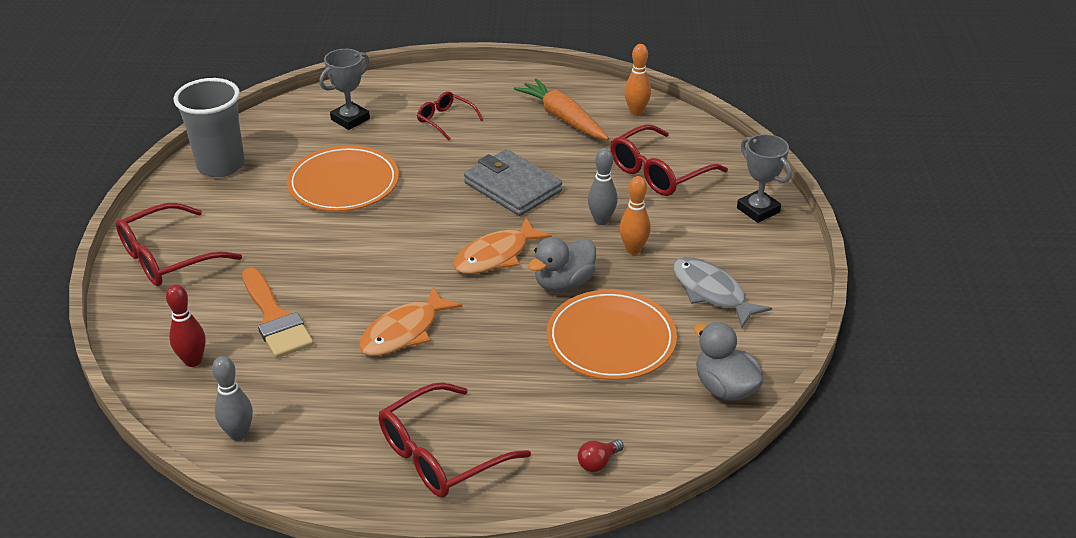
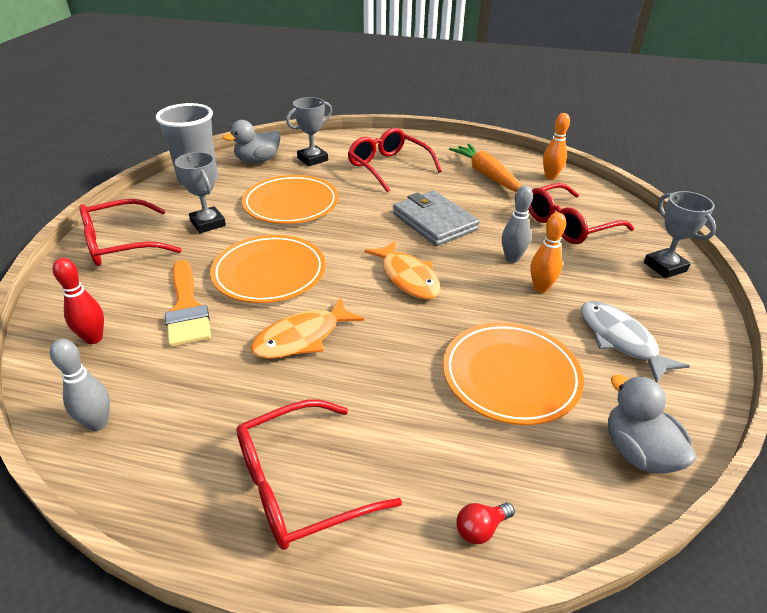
camera: 10 degrees right, 0 degrees up
red glasses [417,91,483,140] -> red glasses [348,128,442,192], size x1.70
orange fish [453,218,552,274] -> orange fish turned 90 degrees counterclockwise [364,240,441,300]
grey duck [528,237,596,292] -> grey duck moved to [223,120,280,163]
none -> grey trophy [175,152,226,233]
none -> orange plate [210,235,325,303]

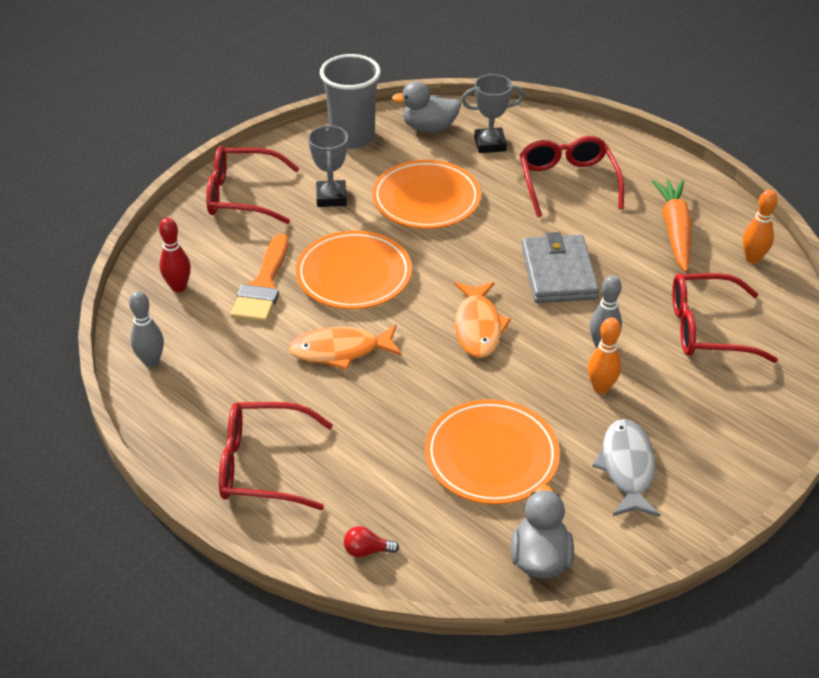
camera: 30 degrees right, 5 degrees up
grey trophy [644,191,716,278] -> none

